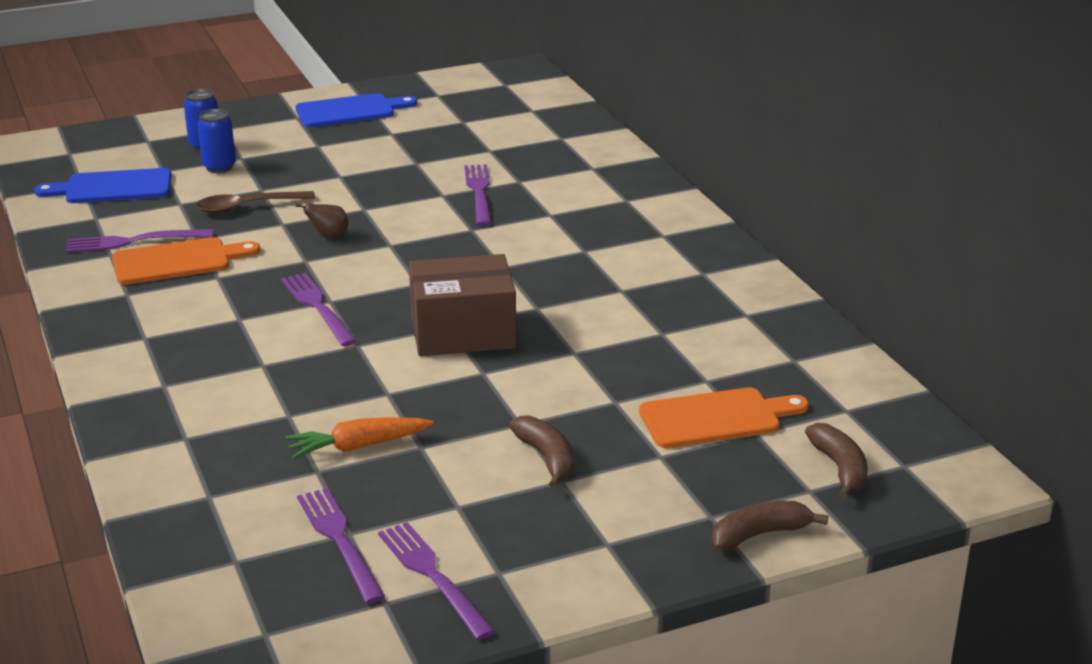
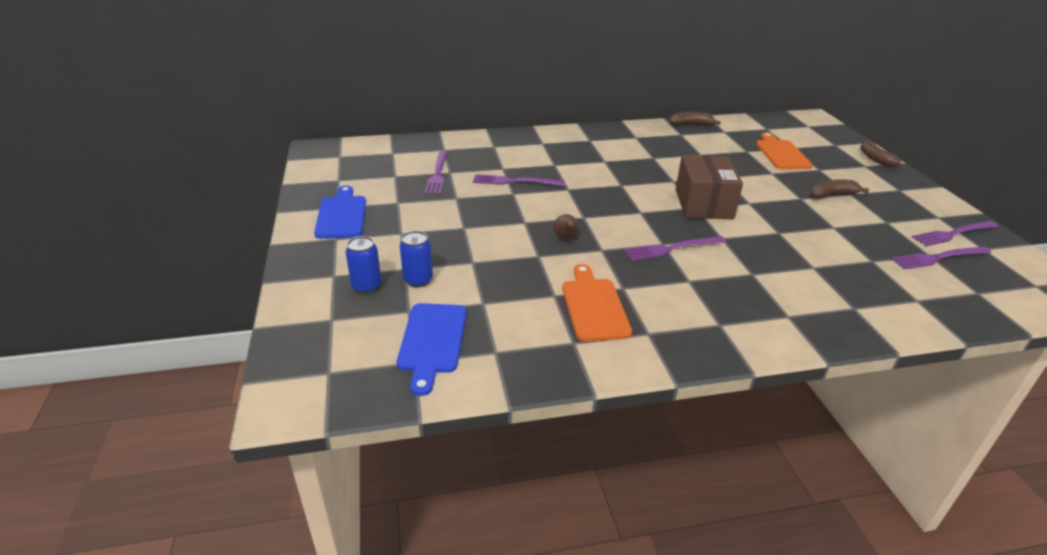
camera: 80 degrees left, 5 degrees up
purple fork [66,229,213,253] -> purple fork moved to [424,151,448,195]
brown spoon [196,191,315,214] -> none
orange carrot [285,417,434,459] -> none
brown banana [805,423,868,499] -> brown banana moved to [670,112,721,126]

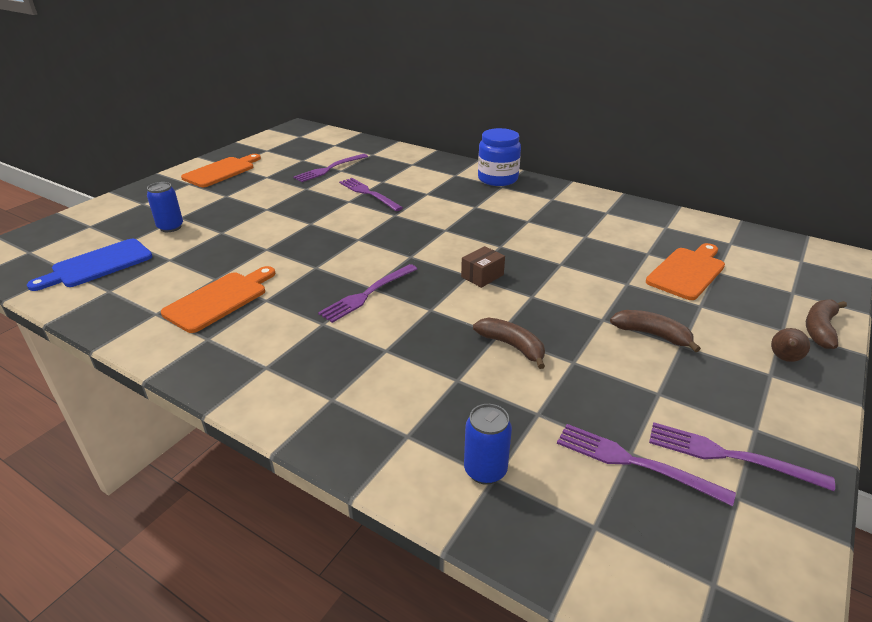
camera: 45 degrees right, 0 degrees up
blue cutting board [314,186,366,239] -> orange cutting board [181,154,261,187]
blue can [345,236,381,294] -> blue can moved to [464,404,512,485]
brown pear [554,214,579,240] -> brown pear moved to [771,328,810,362]
purple fork [624,236,726,261] -> purple fork turned 75 degrees counterclockwise [318,264,417,323]
brown banana [670,112,721,126] -> brown banana moved to [473,317,545,369]
brown box [676,155,743,219] -> brown box [461,246,505,288], size x0.48
none -> blue jar [478,128,521,186]

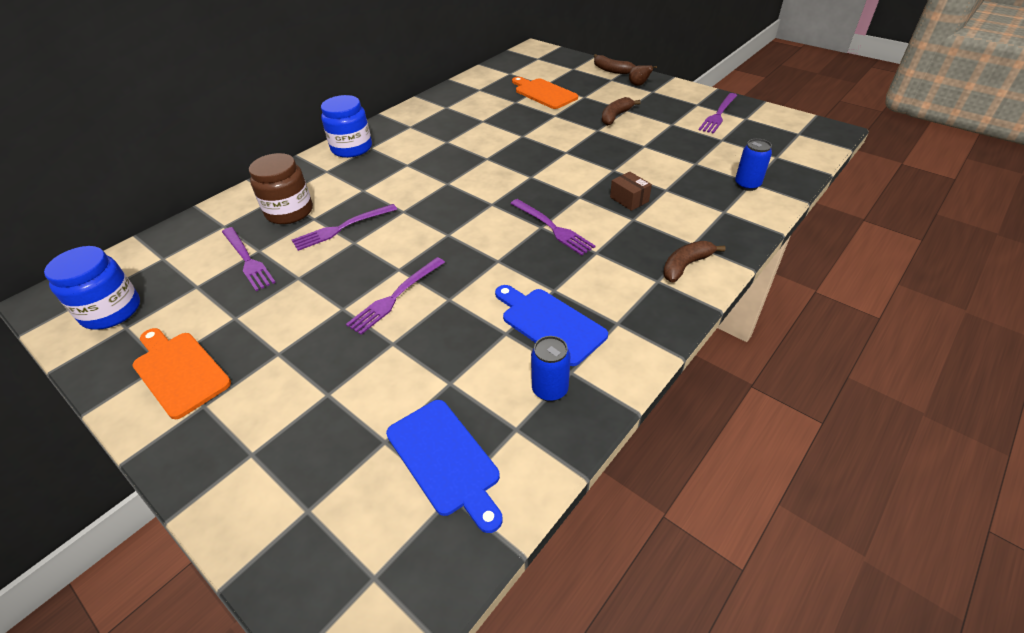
camera: 80 degrees left, 10 degrees up
blue can [147,182,183,232] -> blue can moved to [531,336,570,402]
orange cutting board [161,266,275,333] -> blue cutting board [495,285,608,366]
brown box [461,246,505,288] -> brown box moved to [610,172,652,211]
brown banana [473,317,545,369] -> brown banana moved to [663,241,726,282]
purple fork [557,424,736,506] -> purple fork moved to [346,257,445,335]
none -> blue jar [44,246,140,330]
none -> brown jar [249,153,313,224]

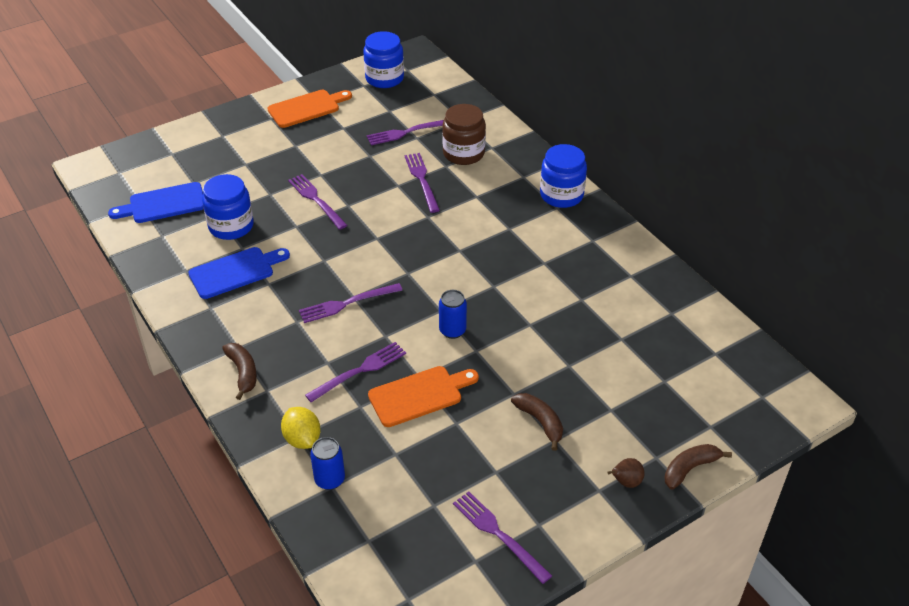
camera: 105 degrees right, 0 degrees up
orange cutting board [512,77,578,109] -> orange cutting board moved to [368,366,479,427]
blue can [531,336,570,402] -> blue can moved to [439,290,467,339]
brown box [610,172,652,211] -> purple fork [305,342,406,402]
none -> blue jar [202,174,254,240]
none -> yellow lemon [281,407,321,449]

